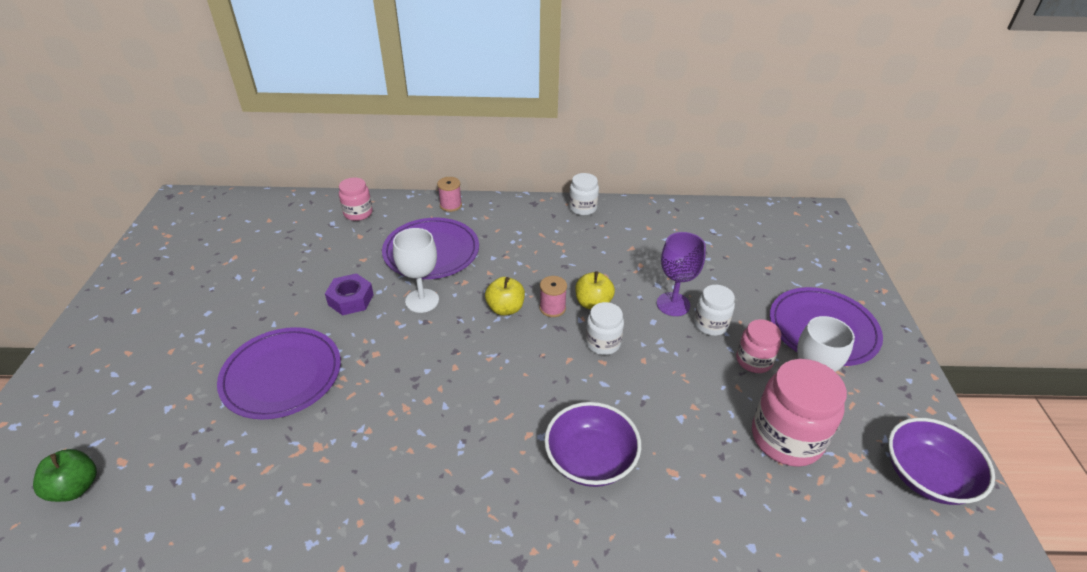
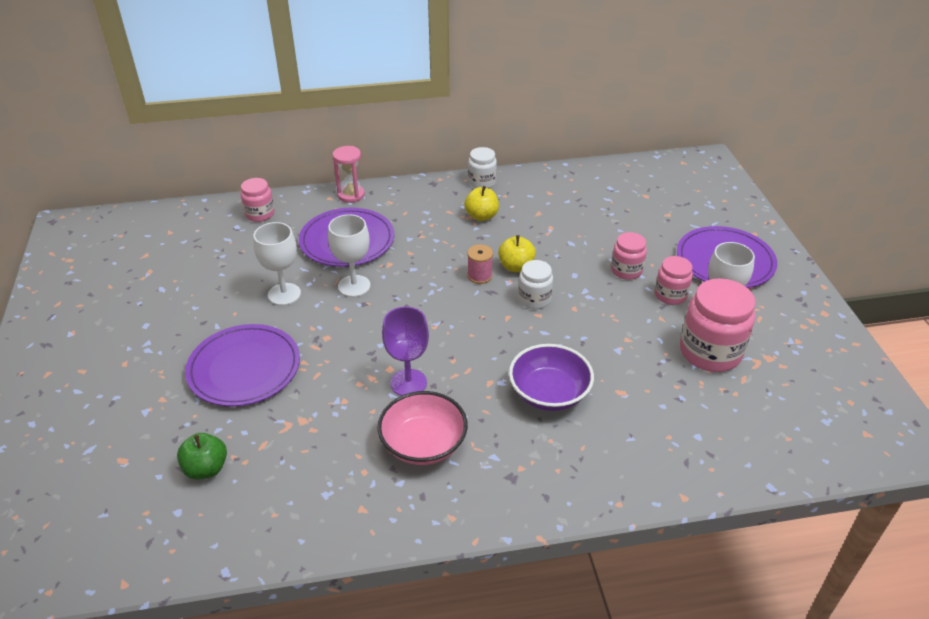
camera: 10 degrees left, 0 degrees up
green apple [33,449,97,502] -> green apple moved to [177,433,227,480]
purple nut [325,273,374,316] -> white goblet [253,222,301,306]
pink spool [437,177,462,212] -> pink hourglass [333,146,365,203]
yellow apple [485,277,525,315] -> yellow apple moved to [464,186,499,221]
purple goblet [657,232,706,316] -> purple goblet moved to [382,307,429,396]
white jar [694,285,735,336] -> pink jar [611,232,647,280]
purple bowl [888,418,995,505] -> none
none -> pink bowl [377,391,468,465]

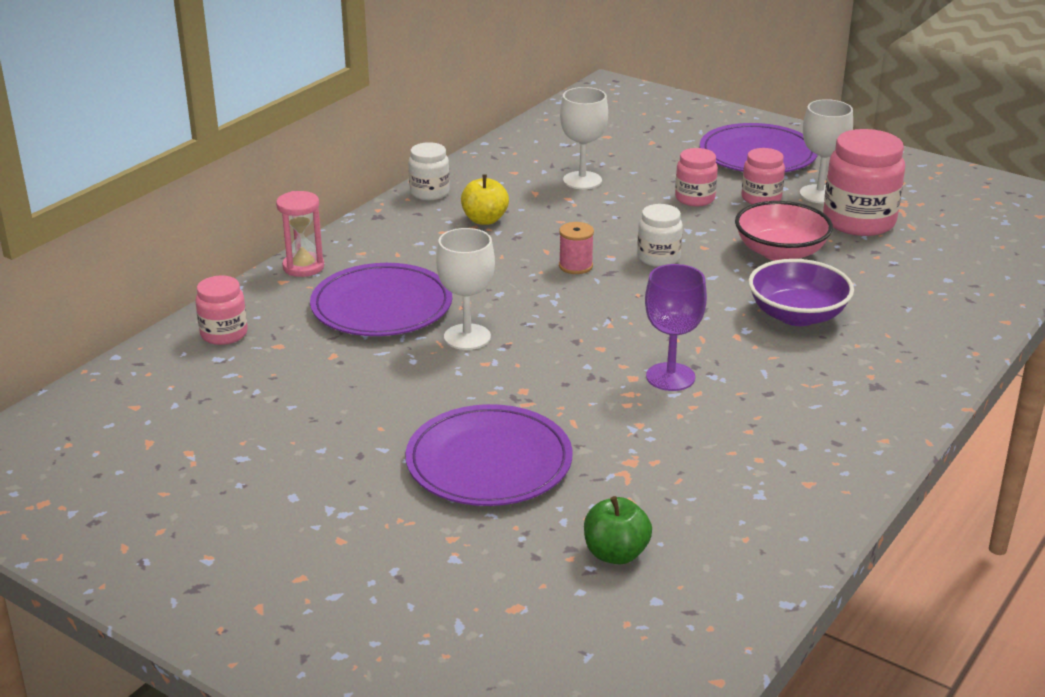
camera: 45 degrees left, 10 degrees down
white goblet [253,222,301,306] -> white goblet moved to [560,87,608,189]
pink bowl [377,391,468,465] -> pink bowl moved to [735,201,833,261]
yellow apple [498,235,536,272] -> none

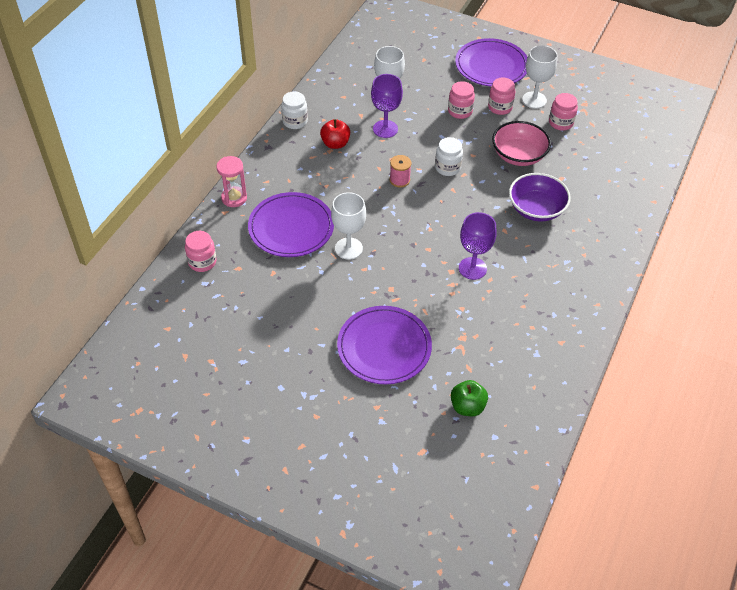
camera: 10 degrees left, 20 degrees up
yellow apple [461,174,509,225] -> red apple [320,119,350,149]
pink jar [823,129,905,236] -> pink jar [549,93,578,131], size x0.57
none -> purple goblet [371,74,403,138]

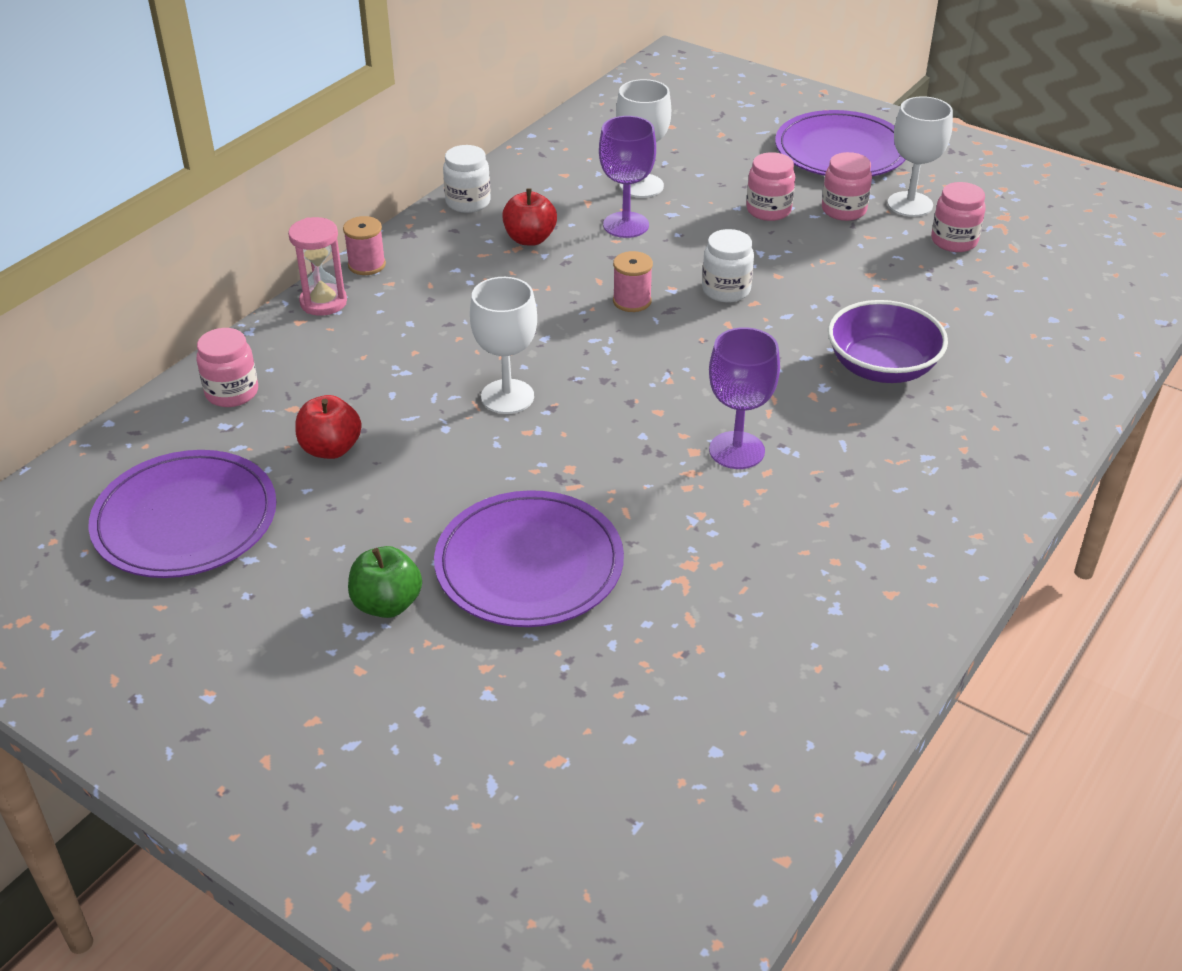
camera: 10 degrees right, 10 degrees down
purple plate [248,192,334,257] -> purple plate moved to [89,450,276,578]
green apple [451,380,488,416] -> green apple moved to [348,546,422,618]
pink bowl [492,121,551,166] -> none
none -> red apple [295,395,362,459]
none -> pink spool [343,216,386,275]

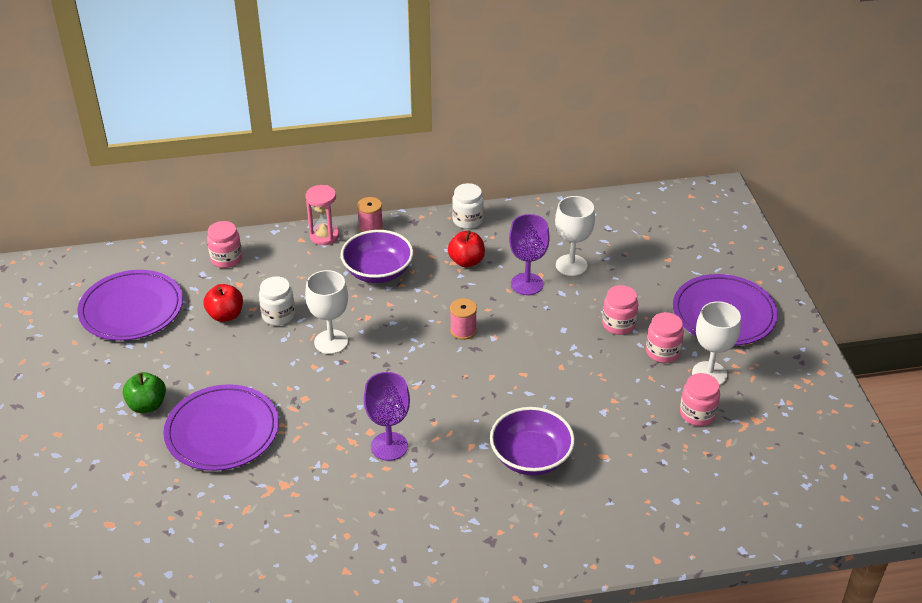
camera: 45 degrees right, 0 degrees up
white jar [702,229,754,302] -> white jar moved to [259,276,295,326]
none -> purple bowl [341,230,413,283]

